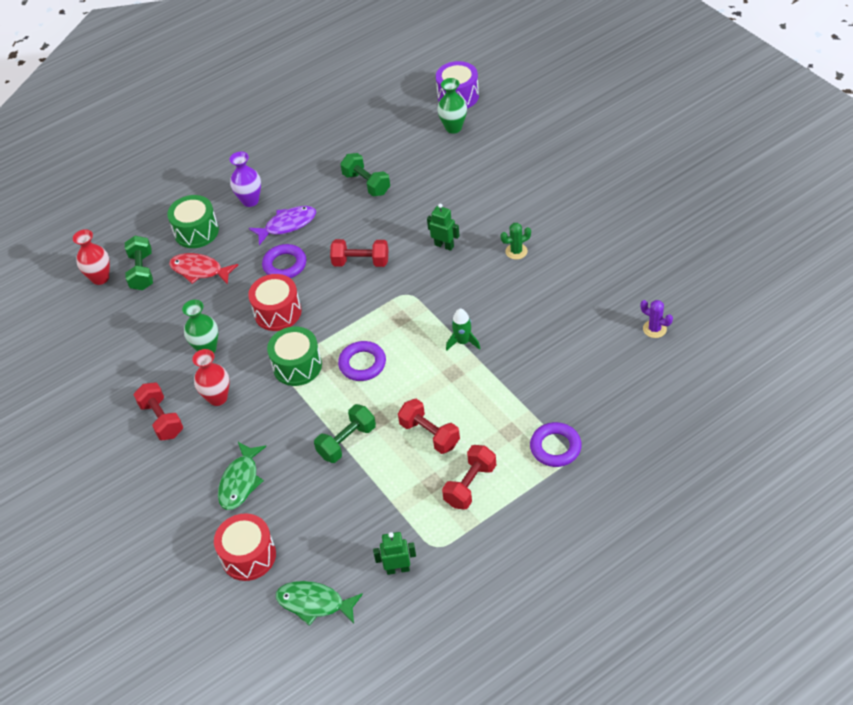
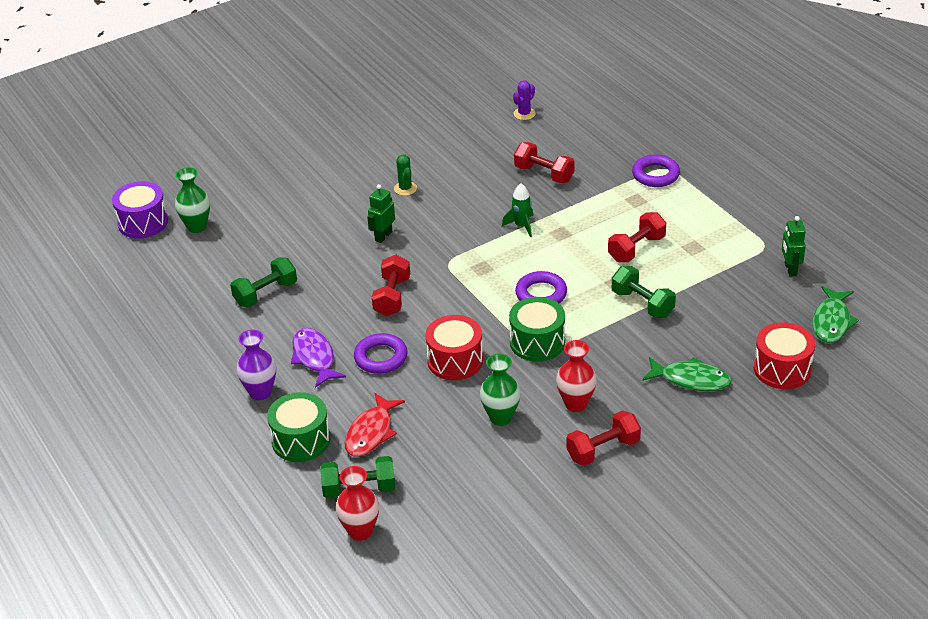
camera: 90 degrees left, 10 degrees down
red dumbbell [442,445,496,510] -> red dumbbell moved to [514,142,575,183]

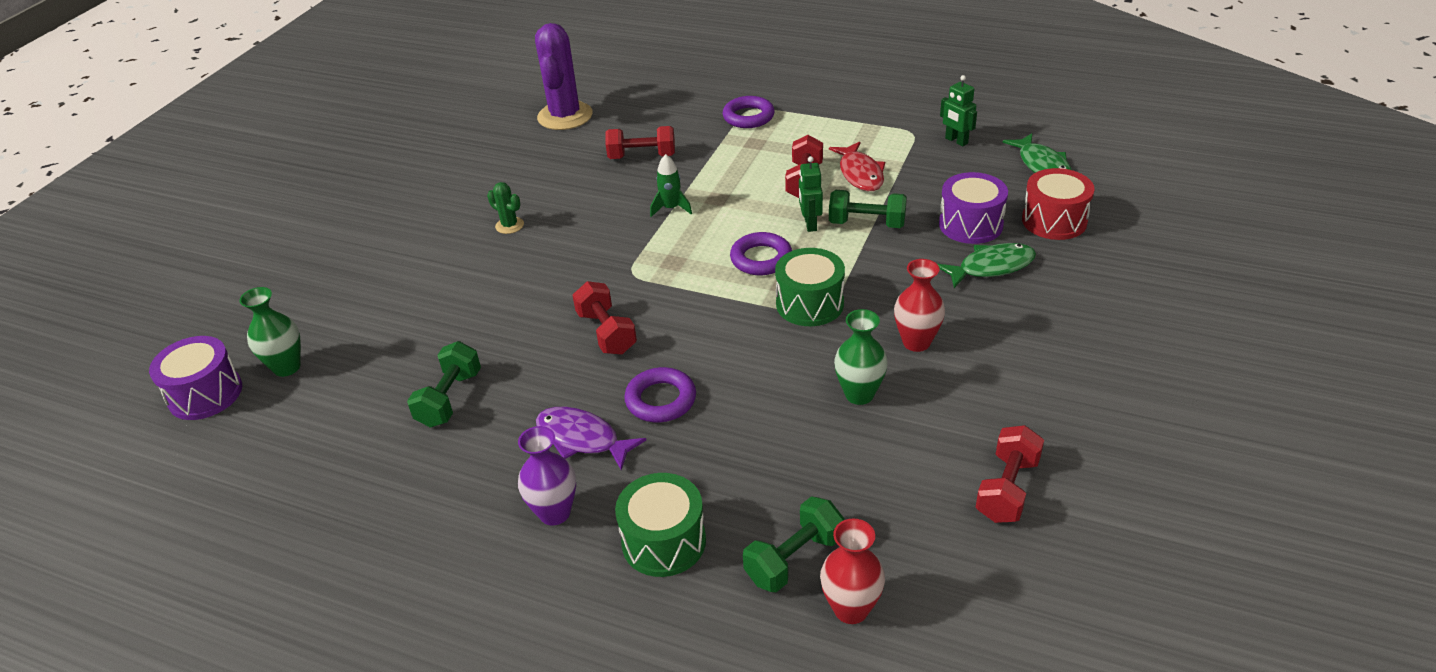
camera: 35 degrees left, 0 degrees up
red fish [344,393,405,457] -> red fish moved to [829,142,885,191]
green robot [367,184,395,243] -> green robot moved to [799,156,823,232]
red drum [425,315,483,380] -> none
purple cactus [513,80,536,120] -> purple cactus [535,23,593,130], size x2.22
red dumbbell [566,410,641,466] -> red dumbbell moved to [976,425,1044,523]
none -> purple drum [939,172,1008,244]

